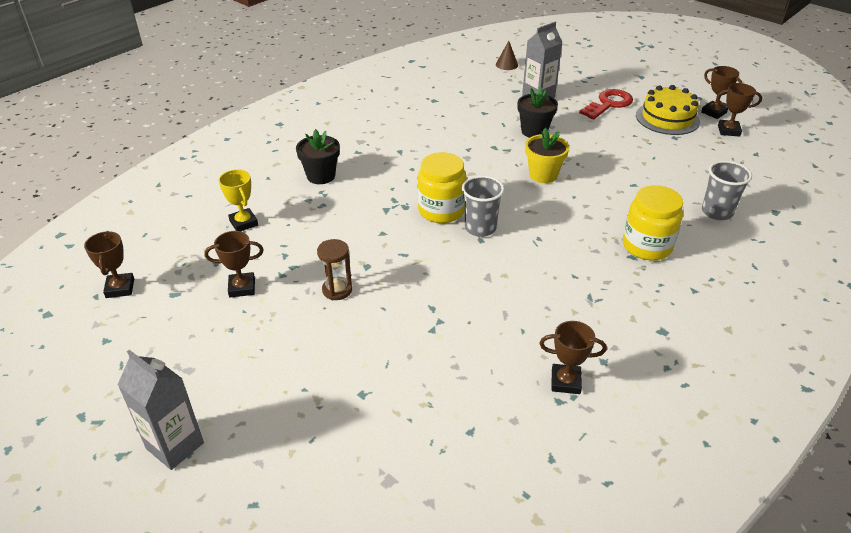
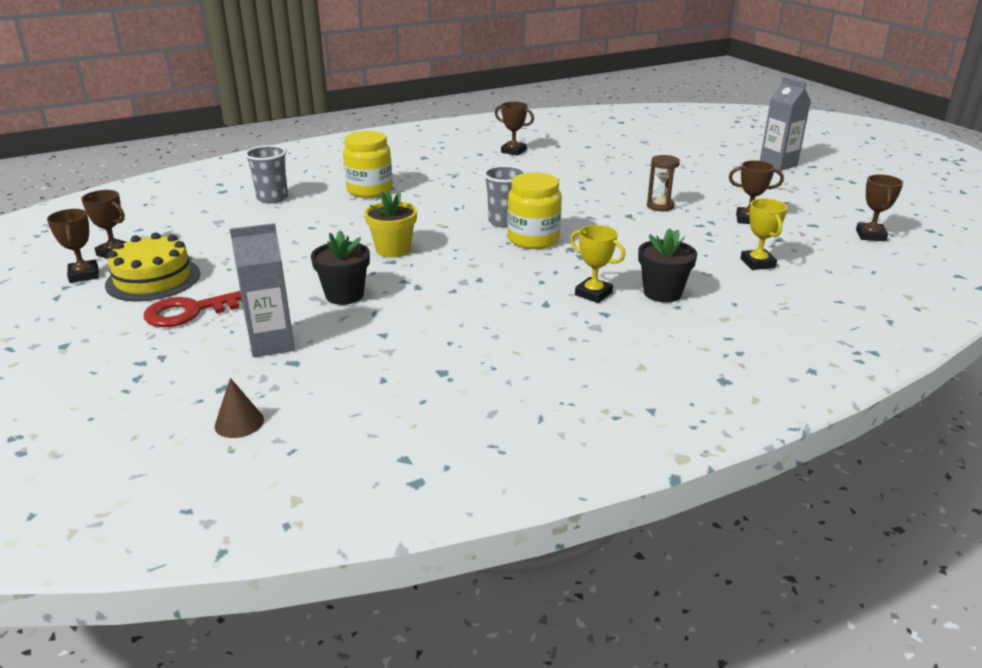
camera: 160 degrees left, 10 degrees down
none -> yellow trophy [570,225,625,303]

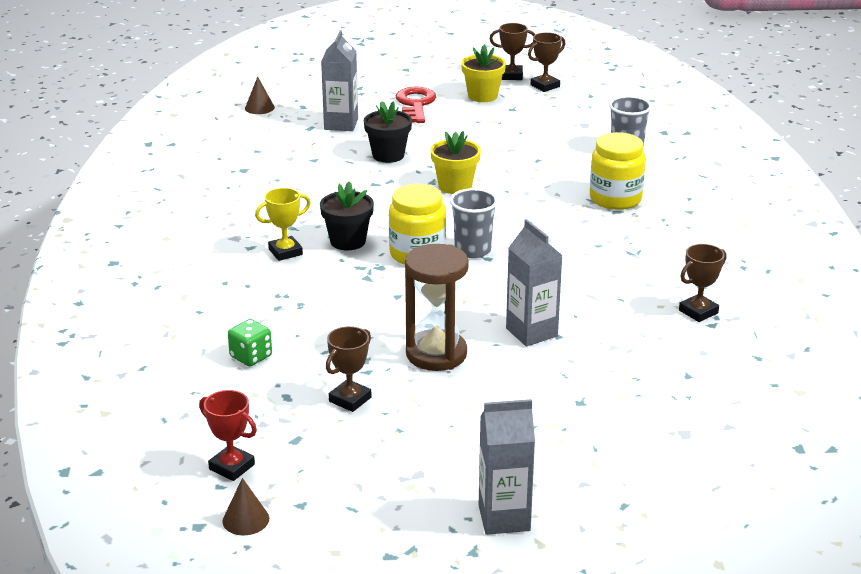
camera: 115 degrees right, 0 degrees up
yellow cake [105,232,200,301] -> yellow flower pot [461,45,506,102]
black flower pot [638,228,698,303] -> black flower pot moved to [320,181,374,250]
brown hourglass [647,155,680,211] -> brown hourglass [405,244,469,371], size x1.73
yellow trophy [740,198,787,270] -> green dice [228,319,272,366]
brown trophy [856,174,903,241] -> red trophy [199,390,257,481]
none -> brown cone [222,478,269,535]
none -> grey carton [506,219,563,346]

